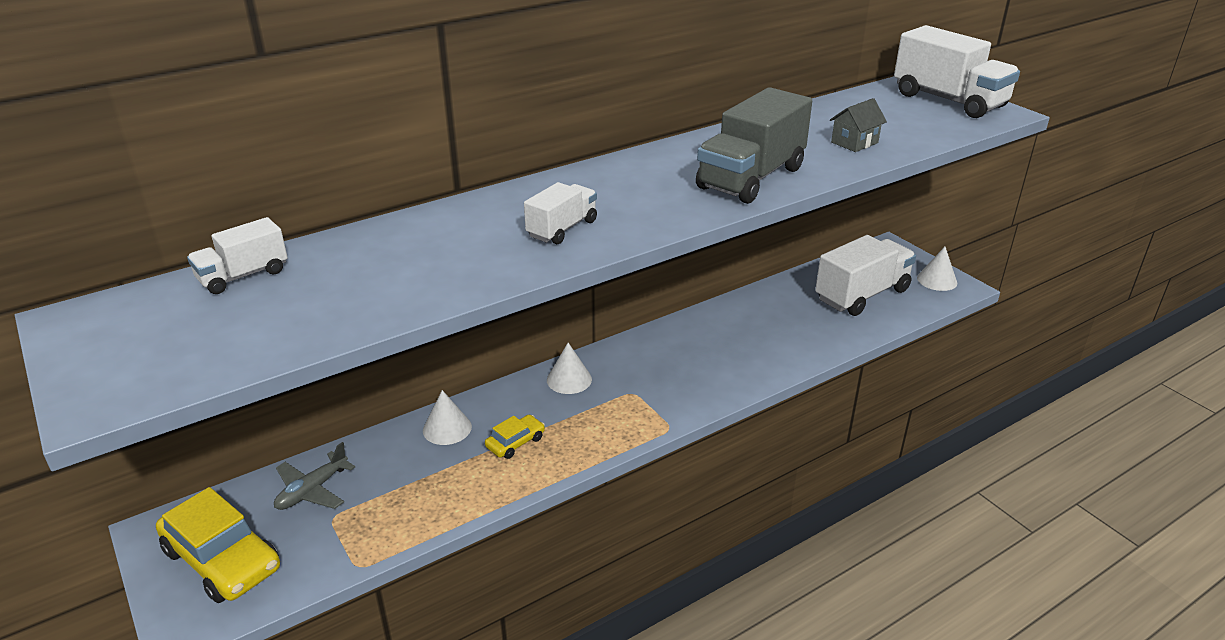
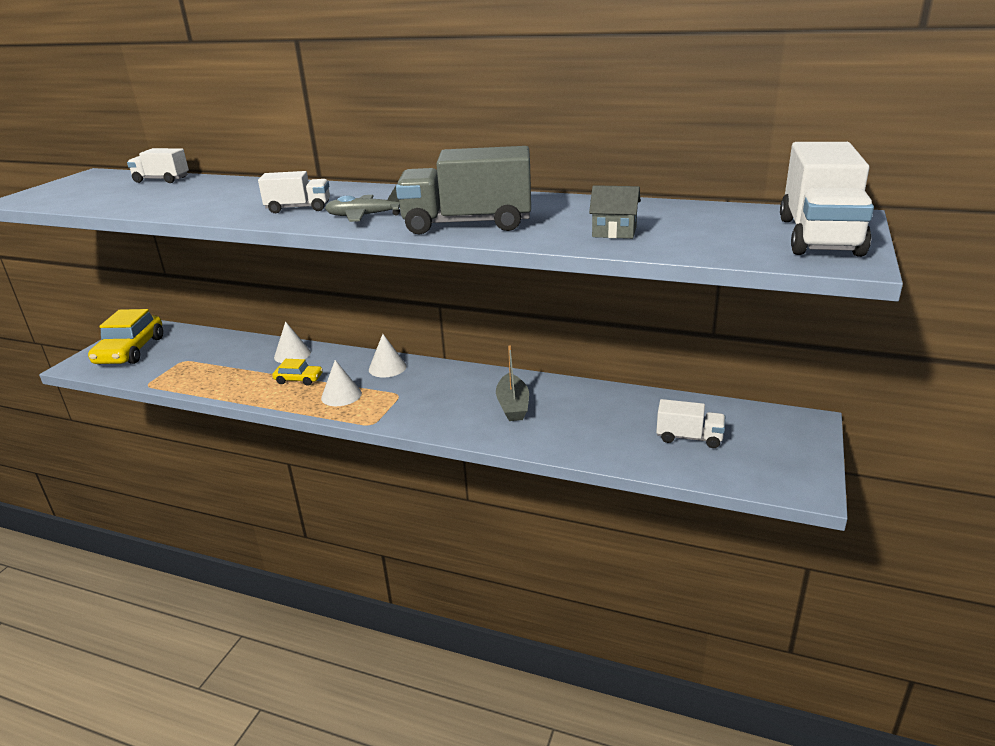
camera: 55 degrees right, 5 degrees down
grey plane [274,442,355,510] -> grey plane moved to [325,186,400,222]
white truck [815,235,916,316] -> white truck [656,399,725,448], size x0.54
white cone [917,247,957,291] -> white cone moved to [321,360,362,406]
none -> grey boat [496,345,529,421]

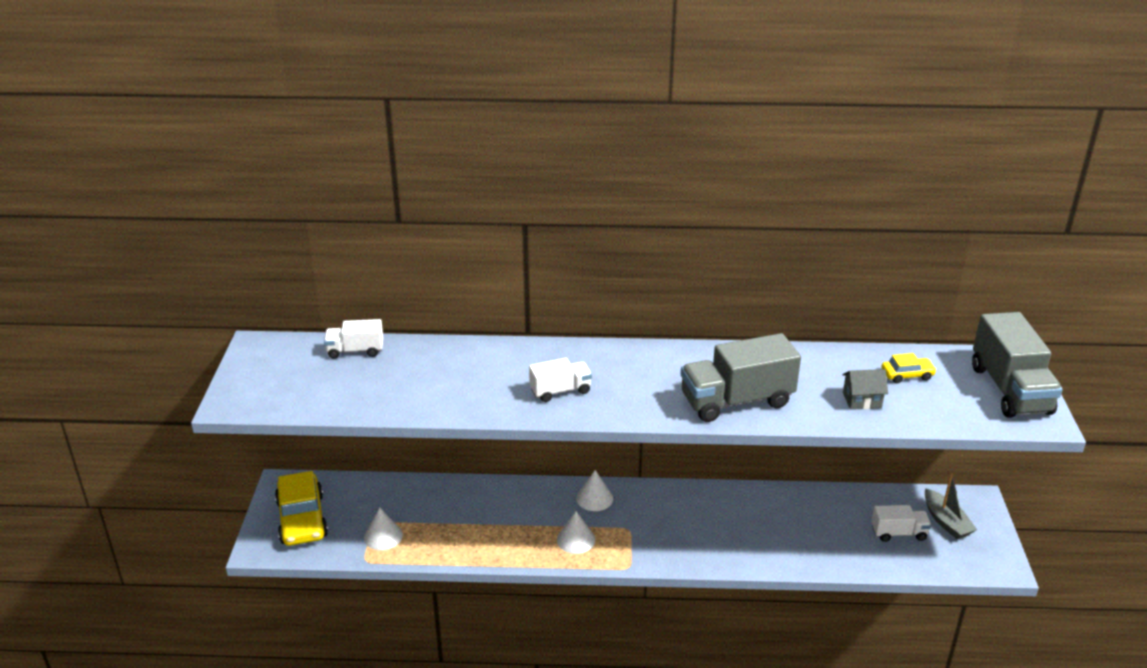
camera: 20 degrees left, 5 degrees up
yellow car [272,359,323,386] -> yellow car moved to [881,353,936,383]
white cone [274,322,311,363] -> white cone moved to [364,508,403,550]
grey plane [325,186,400,222] -> none
grey boat [496,345,529,421] -> grey boat moved to [924,473,977,539]
white truck [780,142,874,257] -> grey truck [972,312,1063,418]

